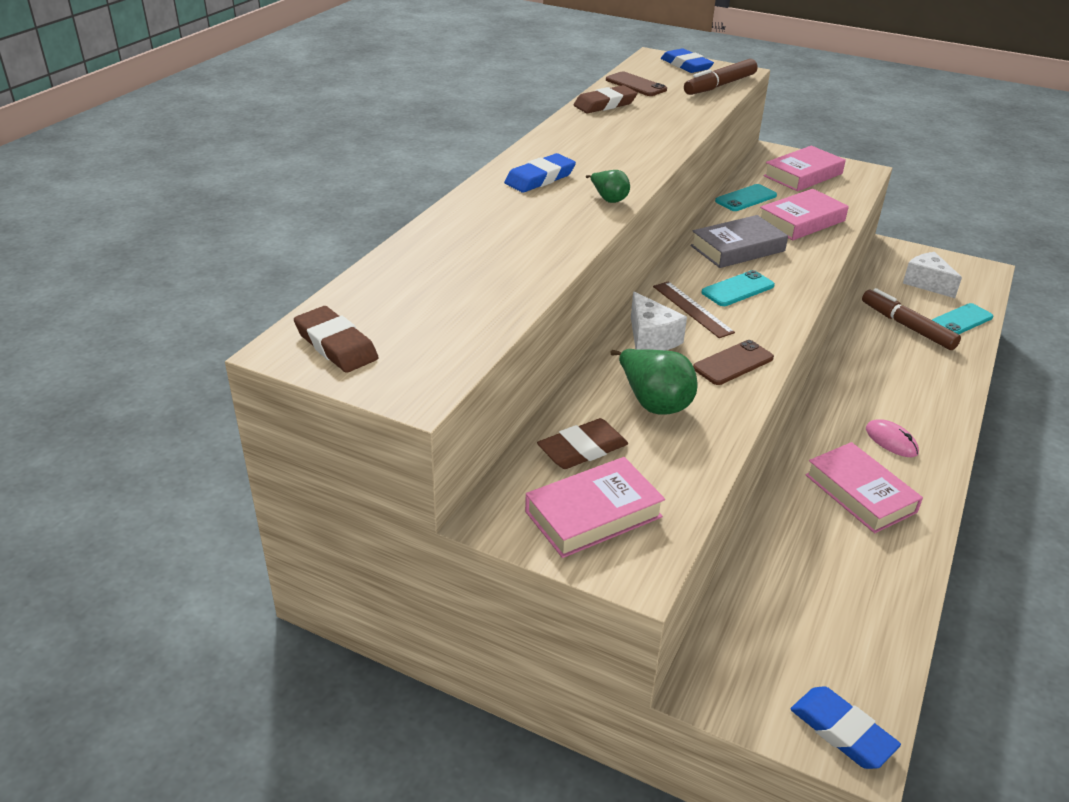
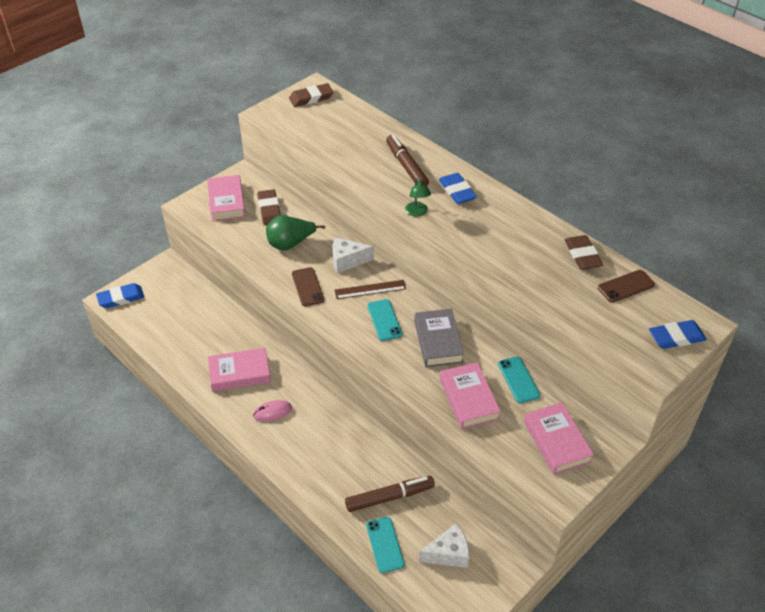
camera: 110 degrees right, 10 degrees up
green pear [586,170,630,203] -> green lamp [405,178,431,217]
brown marker [684,59,758,95] -> brown marker moved to [386,135,429,186]

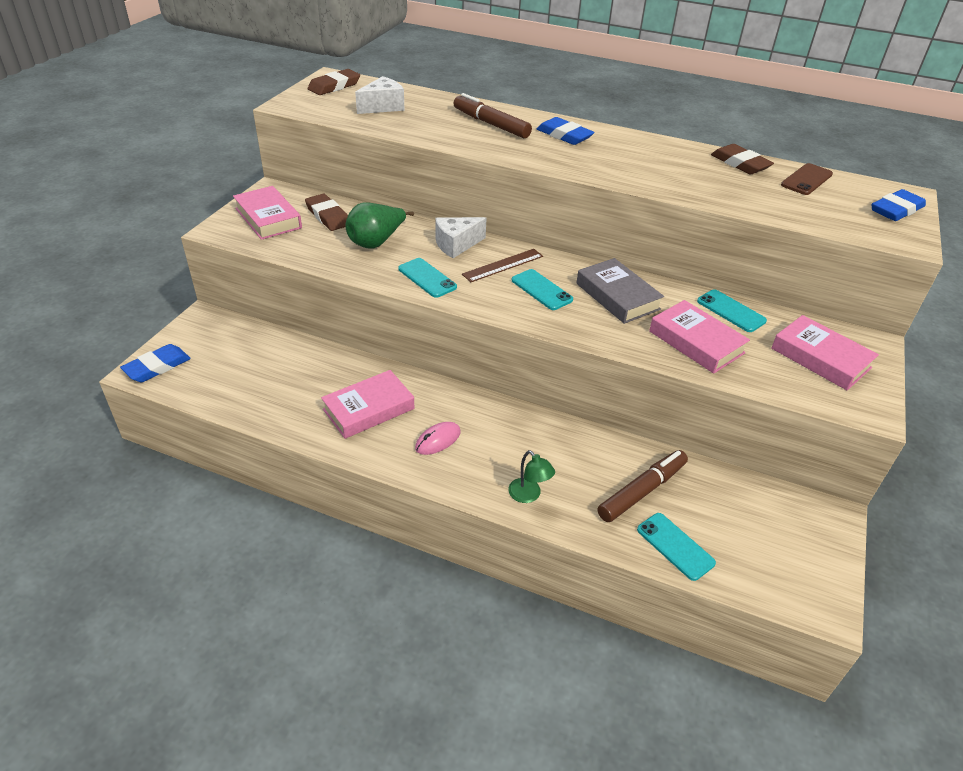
camera: 25 degrees left, 5 degrees down
brown phone [292,267,324,306] -> turquoise phone [398,258,457,298]
green lamp [405,178,431,217] -> green lamp moved to [508,450,555,503]
white cheese [419,523,469,568] -> white cheese moved to [355,76,405,114]

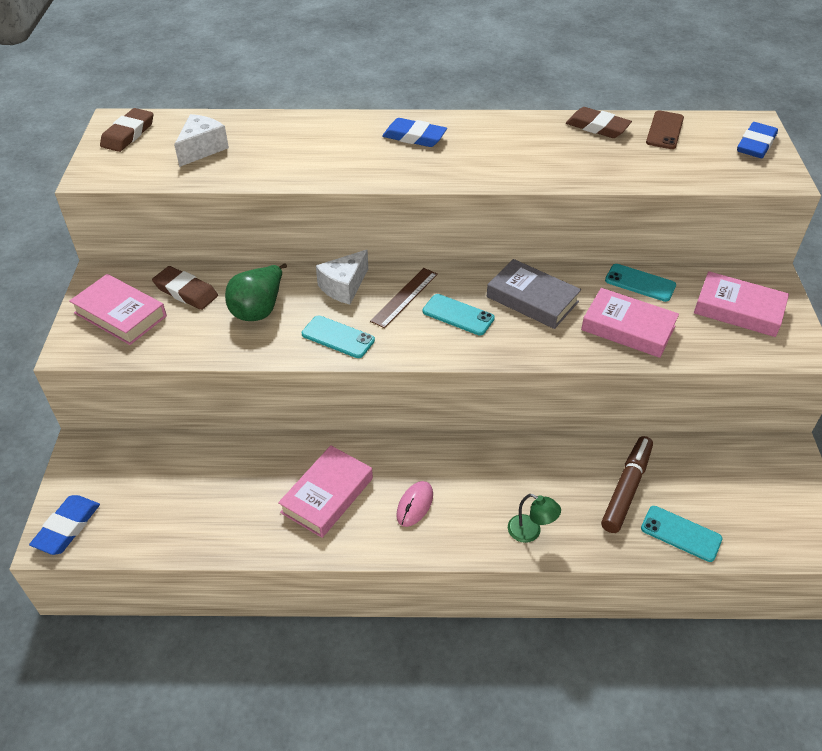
camera: 20 degrees left, 5 degrees up
brown marker [454,93,532,138] -> none

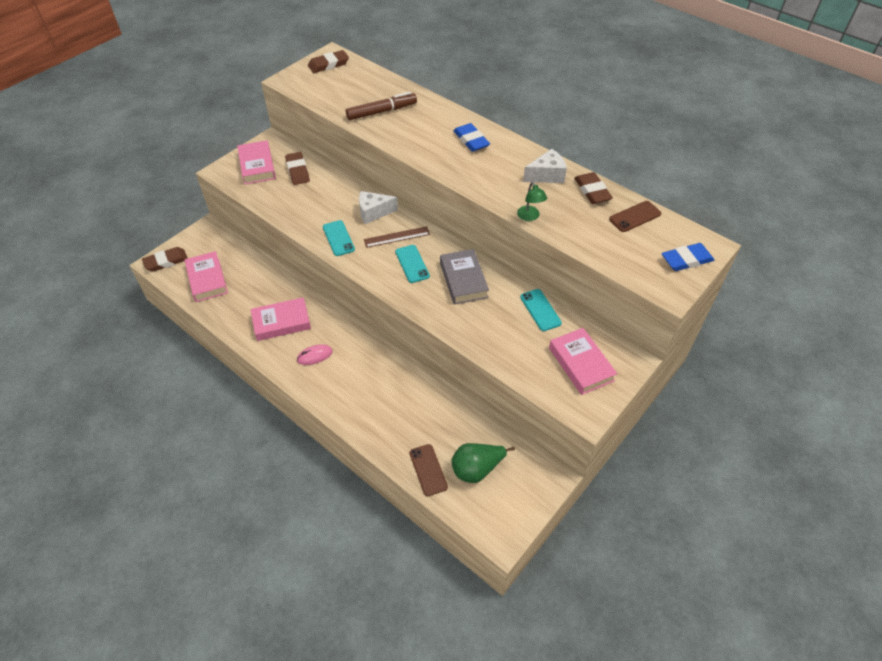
camera: 40 degrees right, 5 degrees up
blue eraser [29,495,100,555] -> brown eraser [142,247,188,272]
white cheese [174,114,229,167] -> white cheese moved to [523,149,567,183]
green pear [225,263,287,321] -> green pear moved to [451,443,515,483]
green lamp [508,494,561,543] -> green lamp moved to [517,182,547,221]
pink book [581,288,679,358] -> pink book moved to [185,251,228,302]
brown marker [601,436,653,533] -> brown marker moved to [346,92,417,120]
turquoise phone [641,506,722,562] -> brown phone [409,444,448,496]

